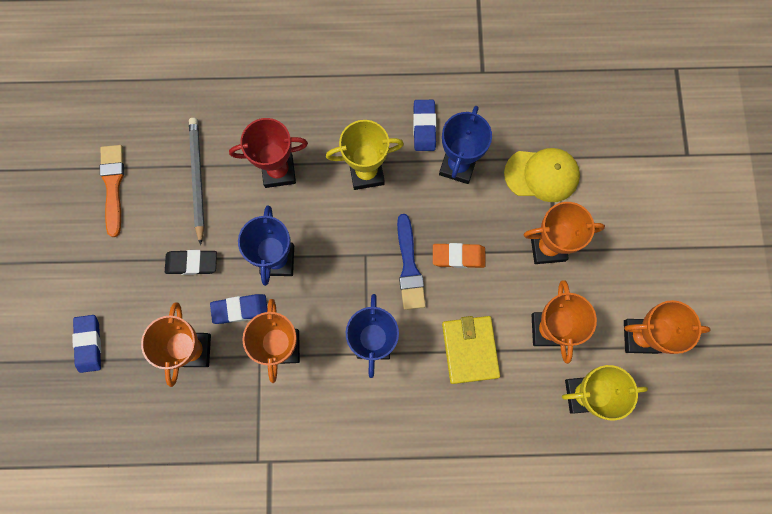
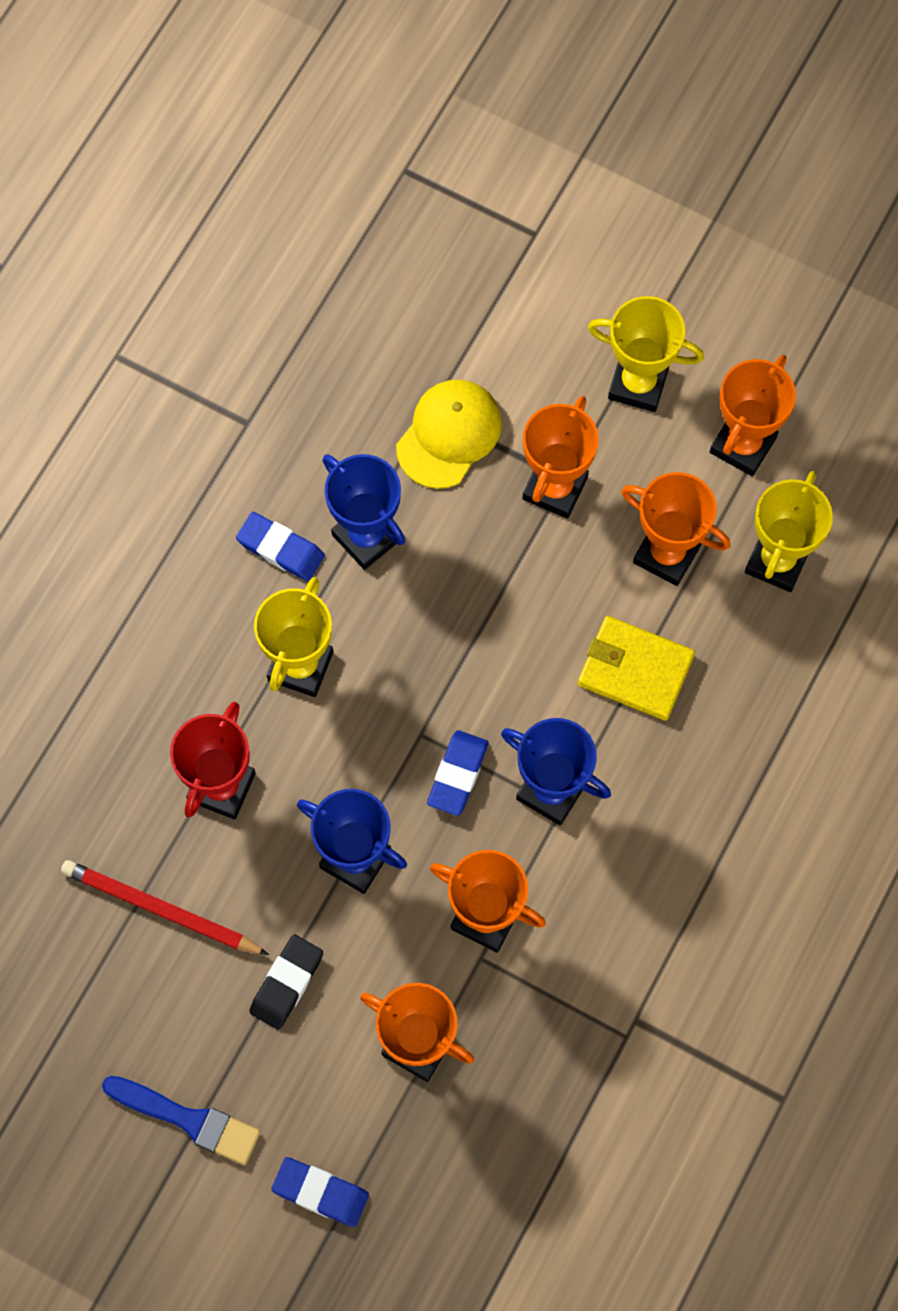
camera: 60 degrees left, 5 degrees down
orange brush [100,145,124,237] -> none
grey pencil [189,118,205,245] -> red pencil [61,860,269,955]
blue eraser [210,294,268,324] -> blue eraser moved to [427,730,488,816]
blue brush [397,214,426,310] -> blue brush moved to [102,1076,260,1165]
orange eraser [433,243,486,268] -> none
none -> yellow trophy [588,296,704,412]

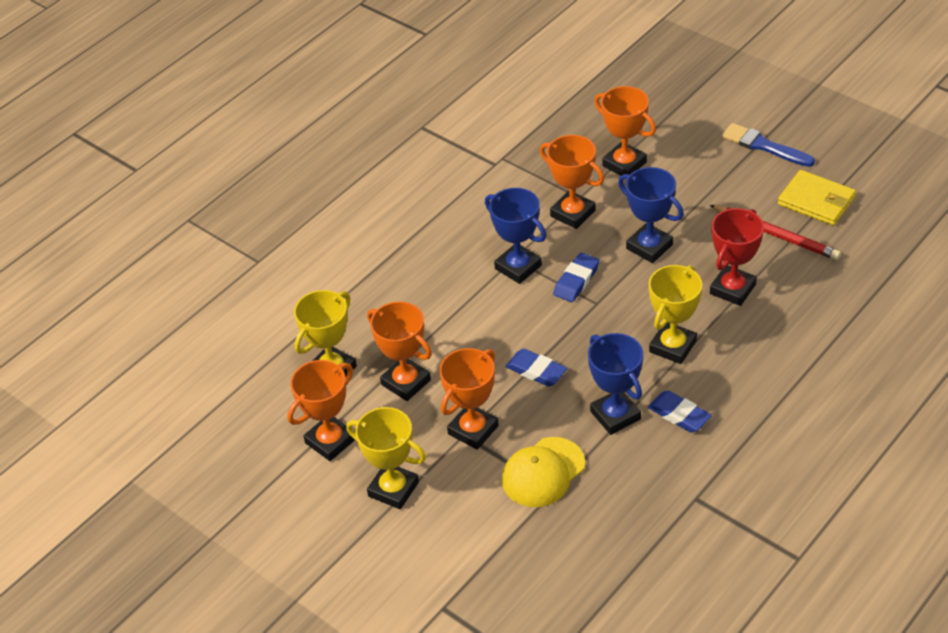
camera: 165 degrees left, 25 degrees down
black eraser [249,934,323,1030] -> none
blue eraser [271,1157,369,1227] -> blue eraser moved to [506,349,567,387]
yellow wallet [578,616,695,721] -> yellow wallet moved to [778,170,856,225]

